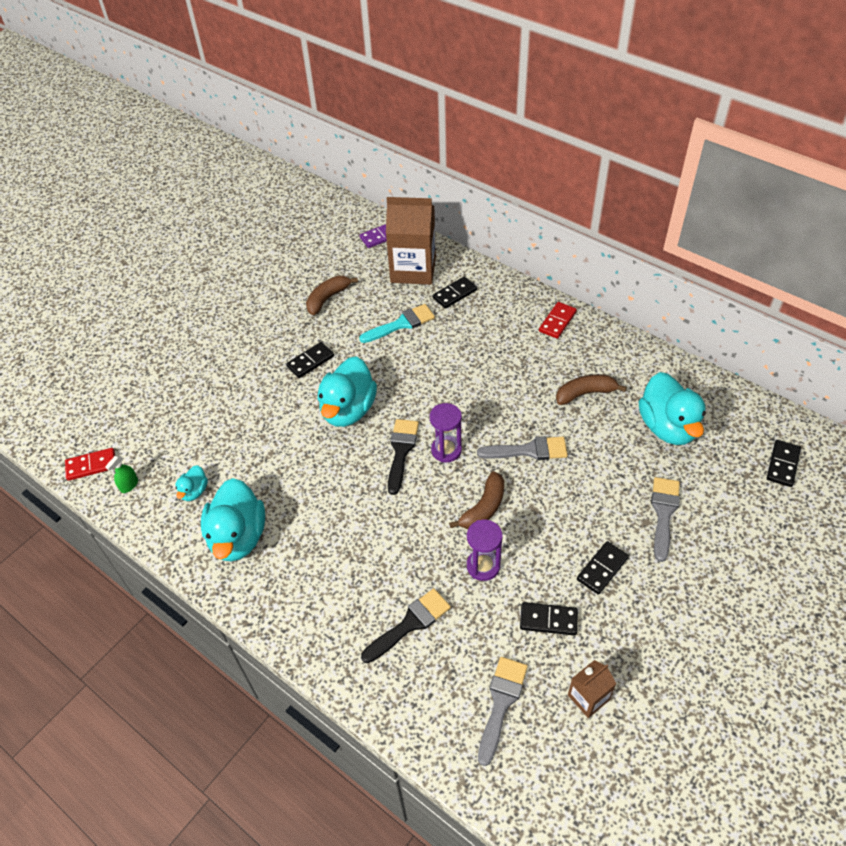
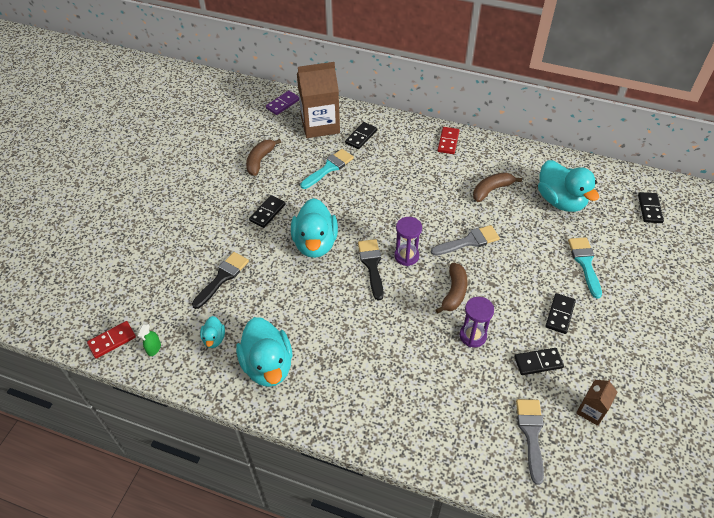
camera: 20 degrees left, 0 degrees up
black brush [361,588,451,663] -> black brush moved to [192,252,249,309]
grey brush [651,477,680,562] -> turquoise brush [568,237,602,299]

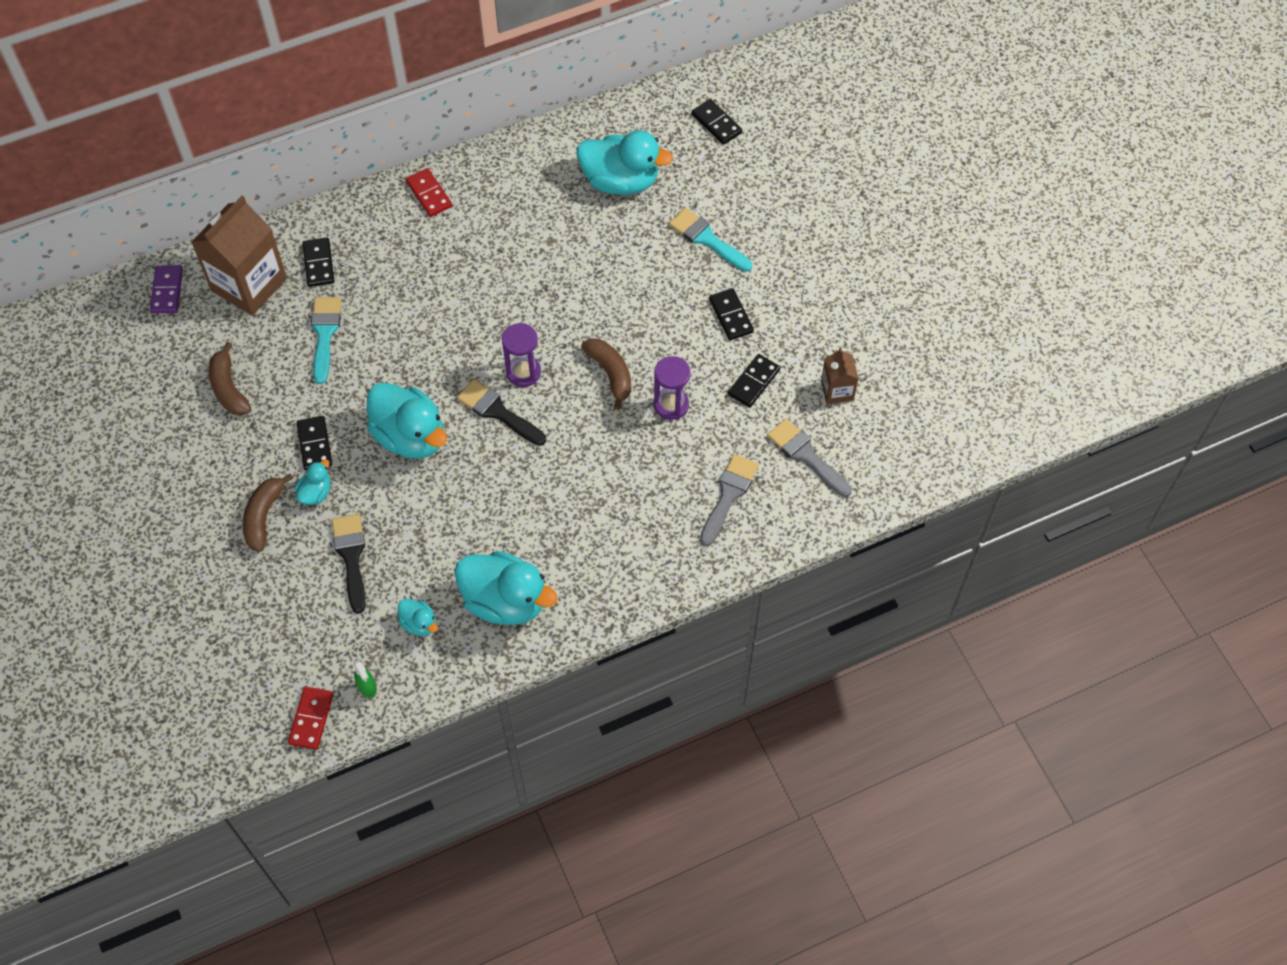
camera: 45 degrees left, 10 degrees up
grey brush [431,225,500,256] -> grey brush moved to [700,454,759,546]
brown banana [473,172,522,202] -> brown banana moved to [243,473,293,552]
none -> turquoise duck [295,459,331,505]

